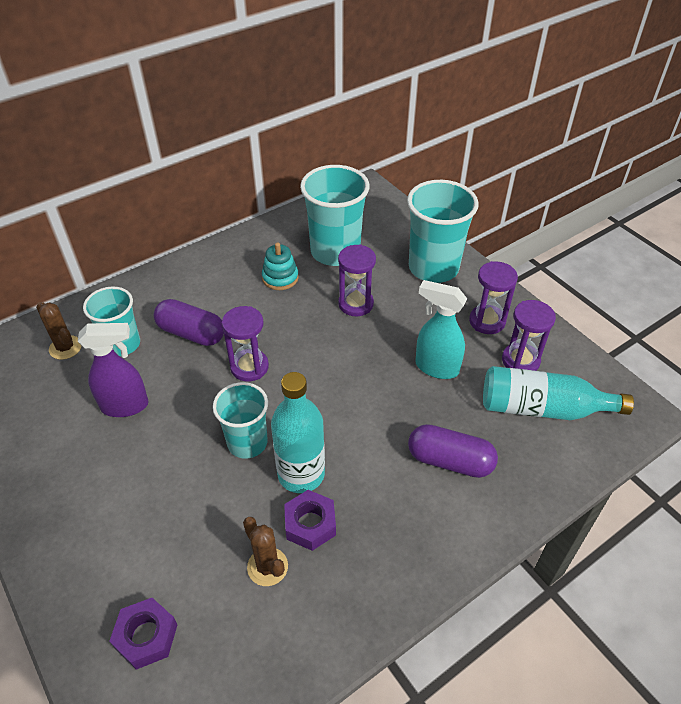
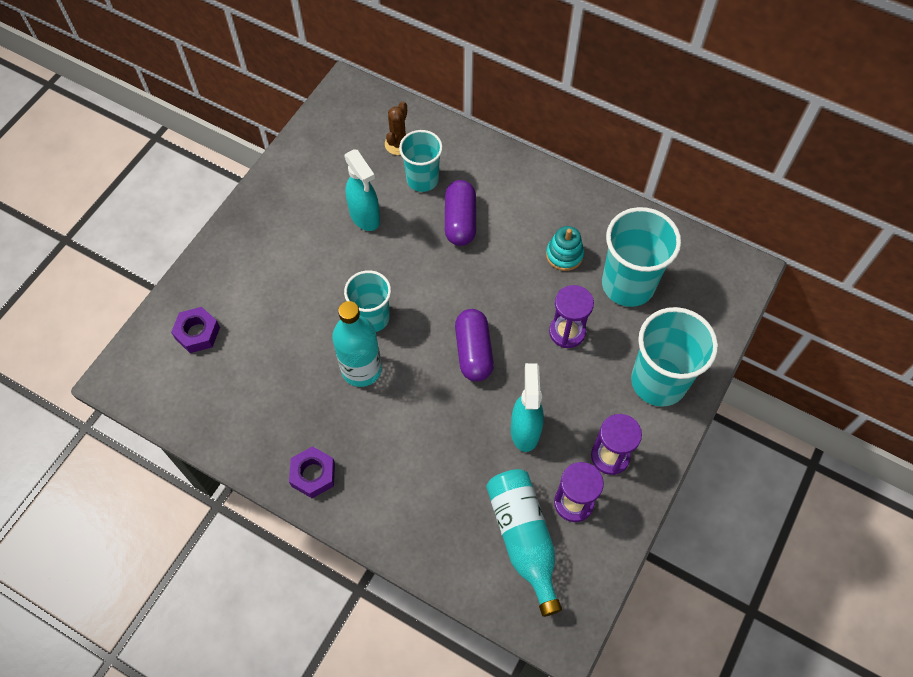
camera: 65 degrees right, 15 degrees up
purple spray bottle [78,323,149,417] -> turquoise spray bottle [344,149,380,231]
purple hourglass [222,306,269,381] -> none
brown cactus [243,517,288,586] -> none
purple nut [284,490,336,551] -> purple nut moved to [289,446,335,498]
purple capsule [408,424,498,478] -> purple capsule moved to [455,309,494,382]

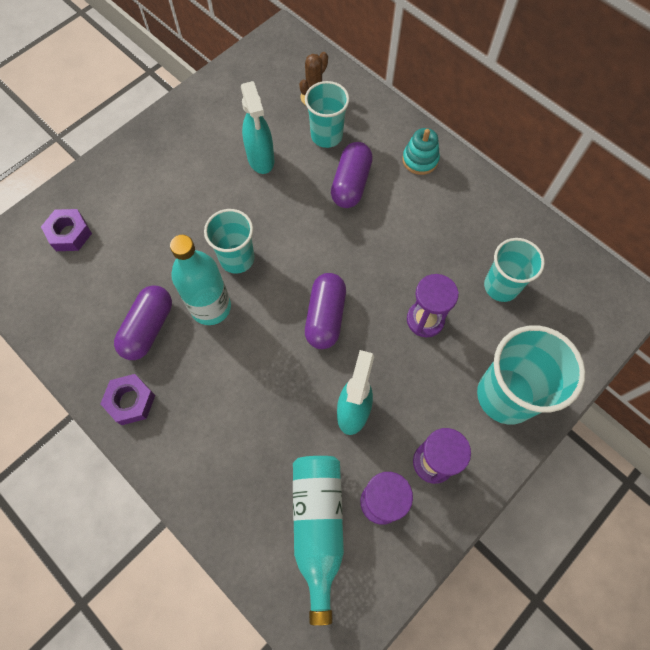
camera: 15 degrees right, 5 degrees up
turquoise stacking toy [546,226,584,271] -> turquoise stacking toy moved to [402,128,440,175]
turquoise cup [602,207,681,307] -> turquoise cup [484,238,545,302], size x0.64
none -> purple capsule [114,285,172,360]

